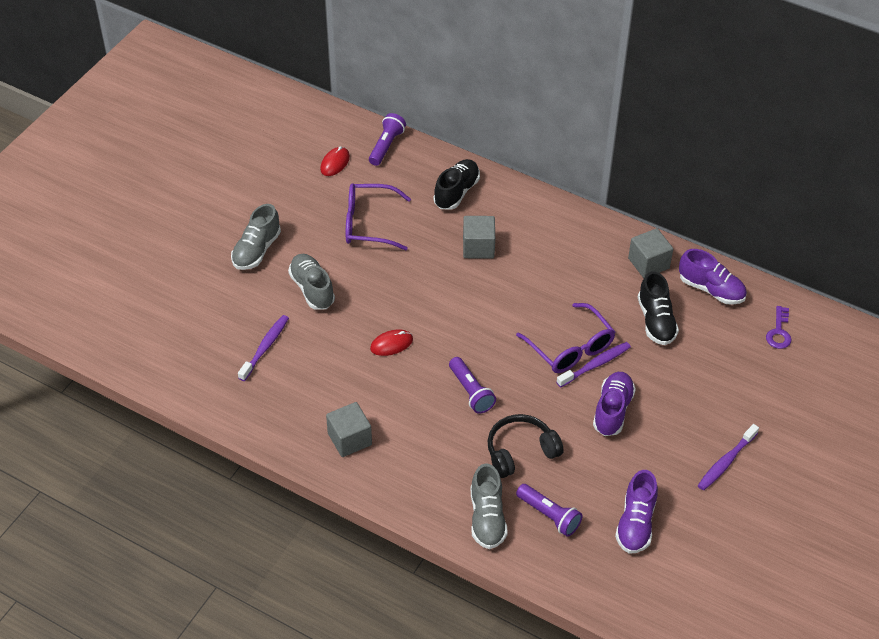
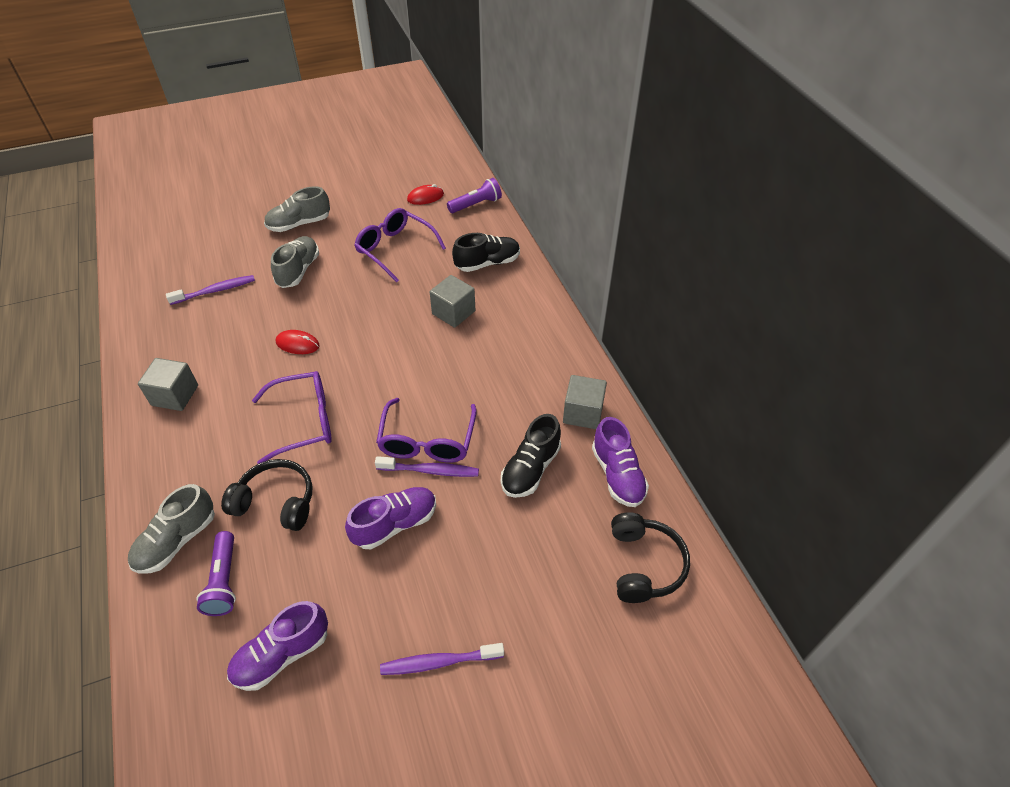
camera: 40 degrees right, 0 degrees up
purple flashlight [449,357,496,414] -> purple glasses [252,371,332,464]
purple key [766,306,791,349] -> black headphones [611,512,690,603]

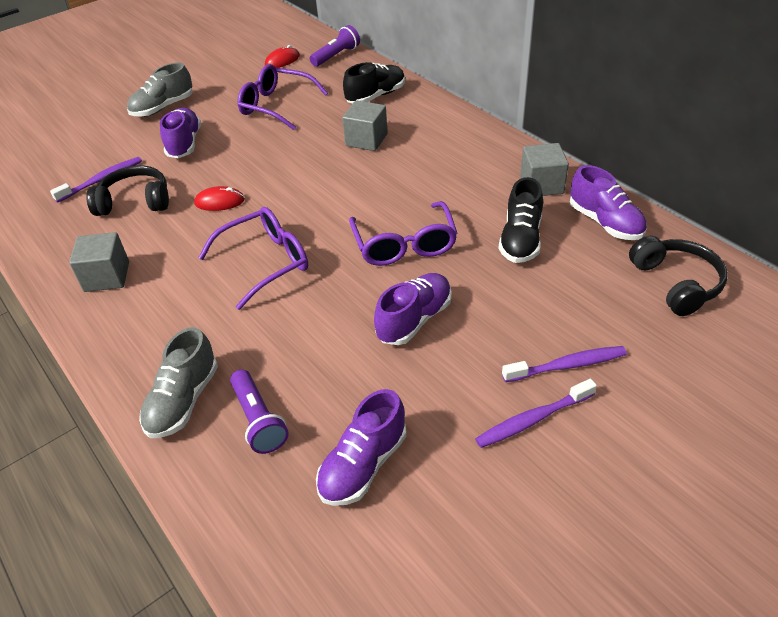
camera: 15 degrees left, 5 degrees down
black headphones [221,459,312,531] -> black headphones moved to [86,165,169,216]
grey shoe [271,236,319,288] -> purple shoe [160,108,201,158]
purple toothbrush [375,456,479,477] -> purple toothbrush moved to [502,346,627,382]

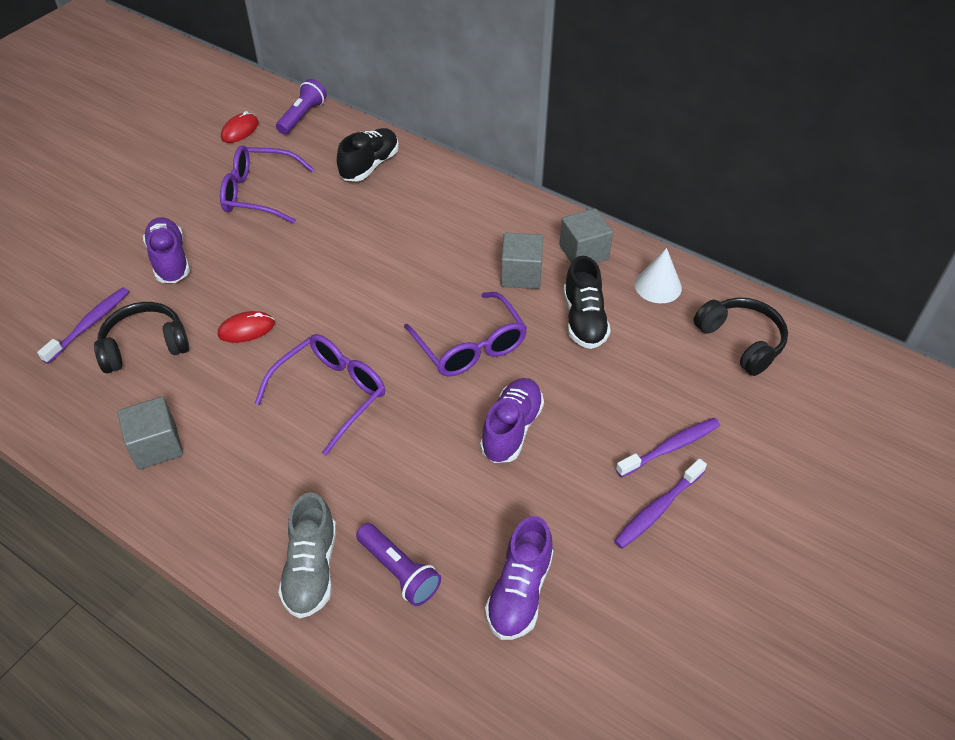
camera: 20 degrees left, 5 degrees up
grey shoe [127,63,192,117] -> none
grey cube [342,100,388,151] -> grey cube moved to [501,233,543,289]
purple shoe [570,165,647,240] -> white cone [635,248,682,303]

